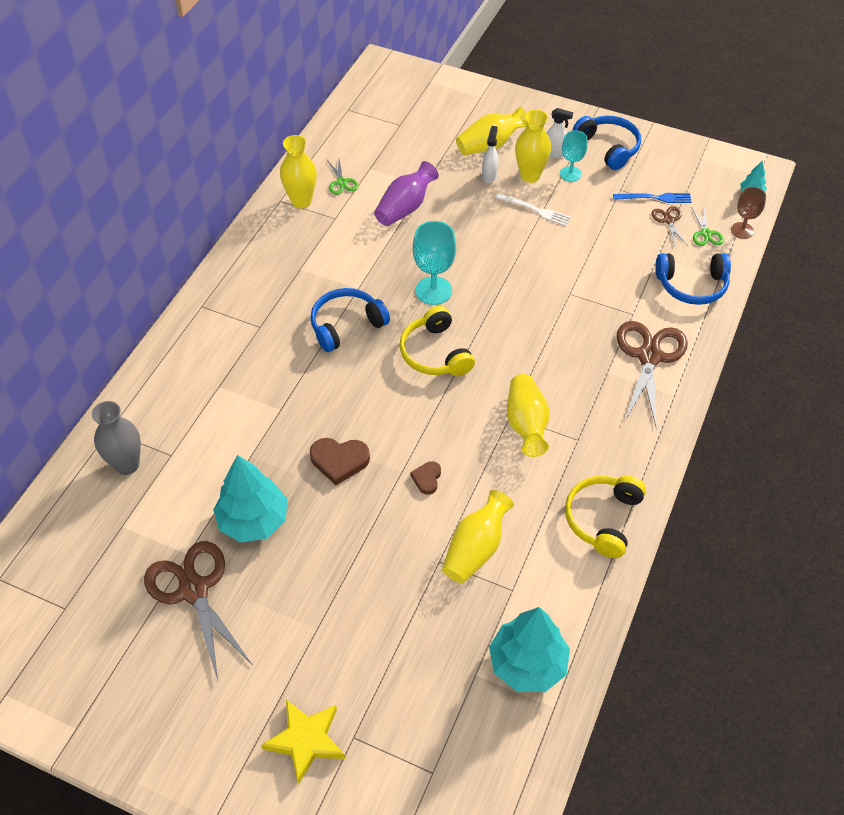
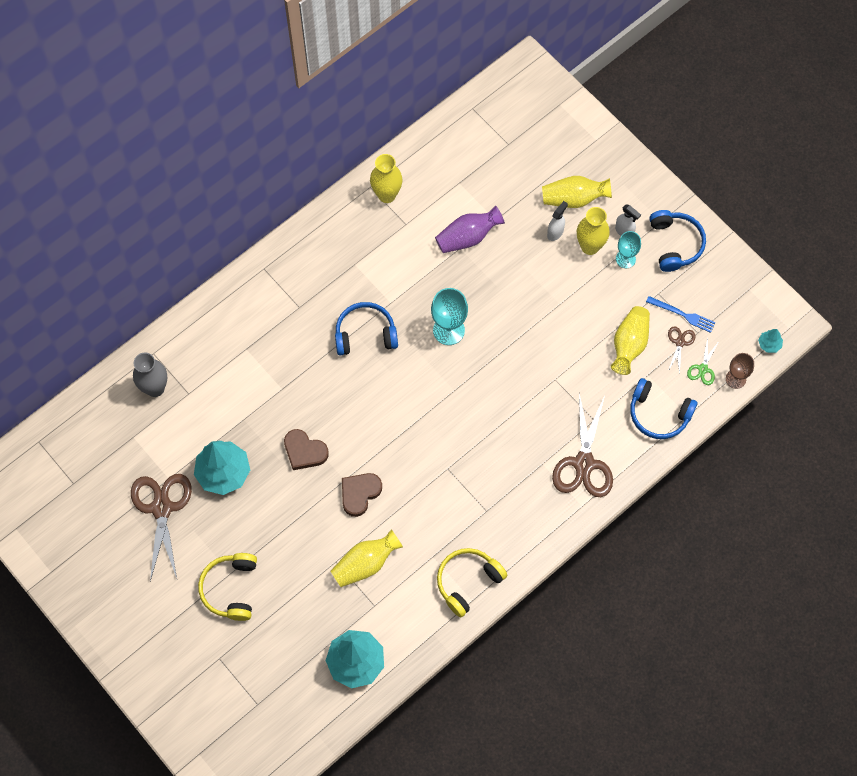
camera: 25 degrees right, 15 degrees up
yellow star [261,700,345,785] -> none
green scissors [327,159,359,195] -> none
yellow headphones [400,306,475,376] -> yellow headphones moved to [198,553,257,621]
brown heart [411,461,441,495] -> brown heart [342,473,382,517], size x1.69
white fork [496,193,571,226] -> none
yellow vase [507,374,550,457] -> yellow vase moved to [611,306,650,375]
brown scissors [616,321,688,429] -> brown scissors turned 150 degrees clockwise [552,393,613,497]

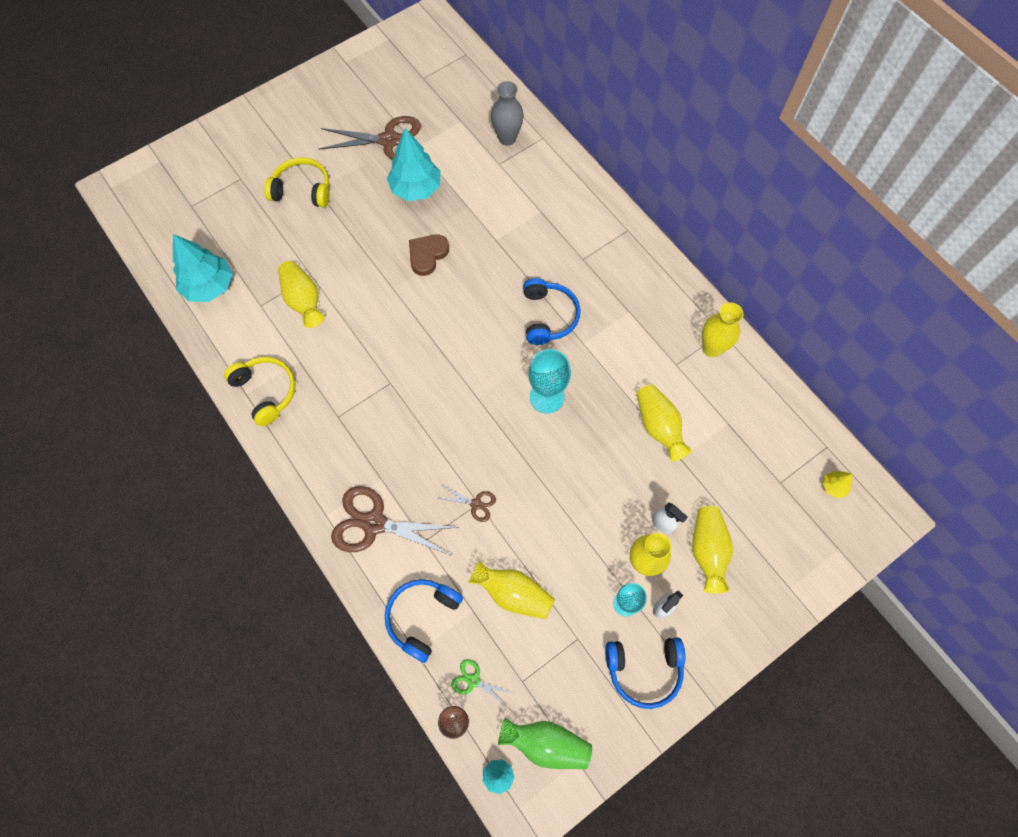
camera: 95 degrees right, 0 degrees up
brown heart [342,473,382,517] -> none
purple vase [435,206,505,253] -> yellow vase [637,384,692,461]
blue fork [646,296,715,333] -> none
brown scissors [668,326,696,375] -> brown scissors moved to [439,486,496,522]
none -> green vase [498,718,592,769]
none -> yellow tree [823,471,852,498]

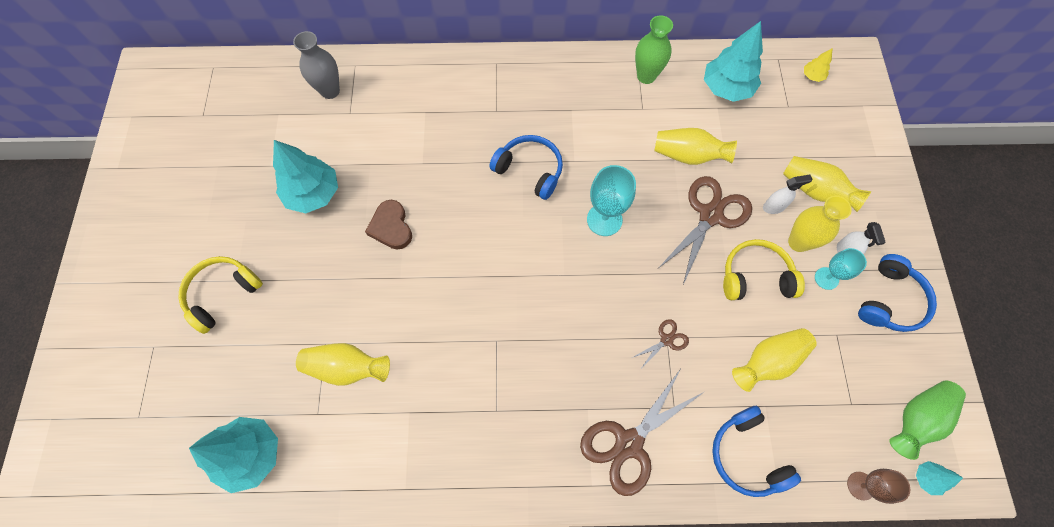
camera: 55 degrees left, 0 degrees up
yellow headphones [224,357,296,426] -> yellow headphones moved to [723,239,805,300]
brown scissors [319,116,421,159] -> brown scissors moved to [660,176,752,285]
green scissors [451,659,513,707] -> none
yellow vase [702,302,744,357] -> green vase [635,15,673,84]
none -> turquoise tree [704,21,763,102]

